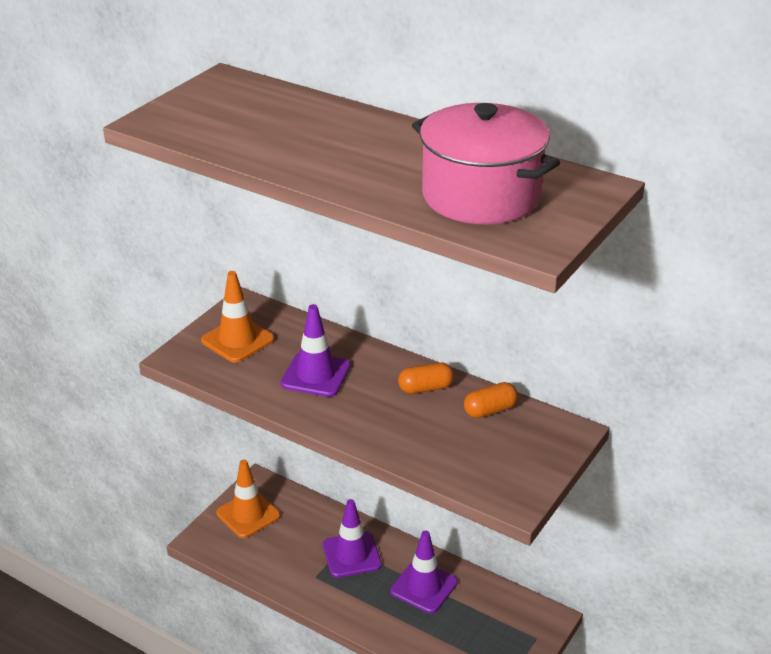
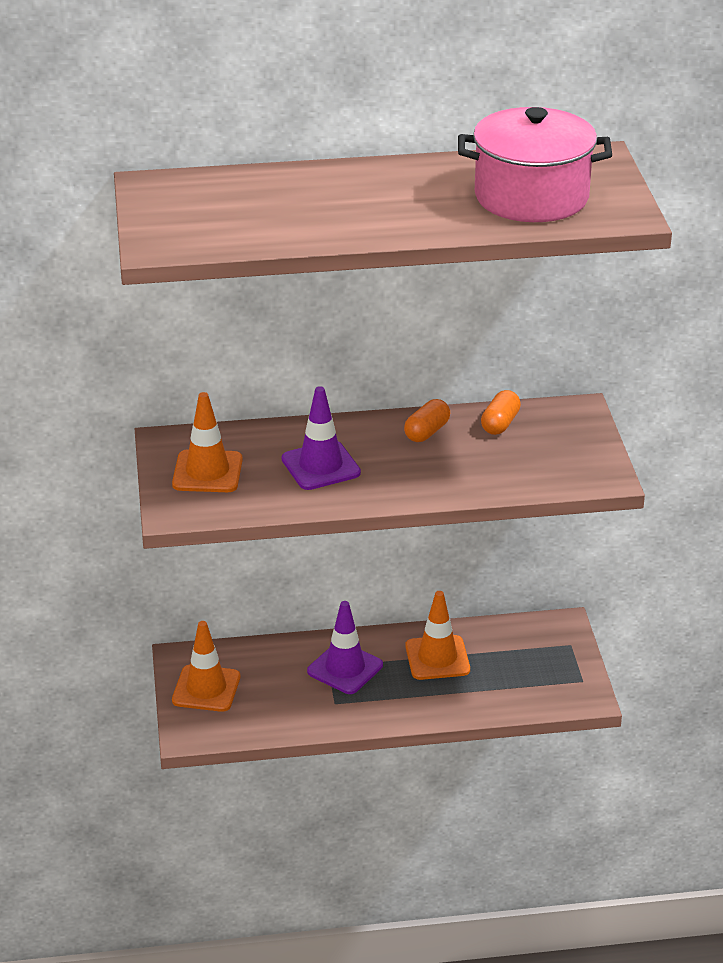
camera: 40 degrees left, 0 degrees up
purple traffic cone [390,530,458,613] -> orange traffic cone [405,591,470,680]

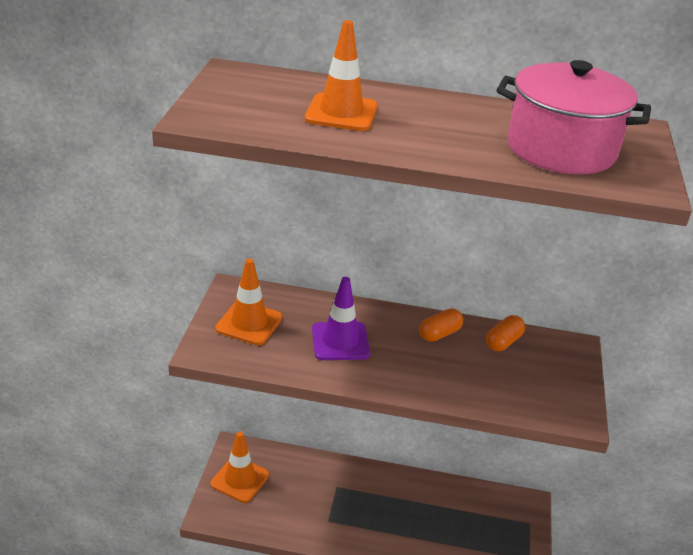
camera: 15 degrees right, 0 degrees up
purple traffic cone [307,601,383,694] -> none
orange traffic cone [405,591,470,680] -> orange traffic cone moved to [305,20,378,131]

